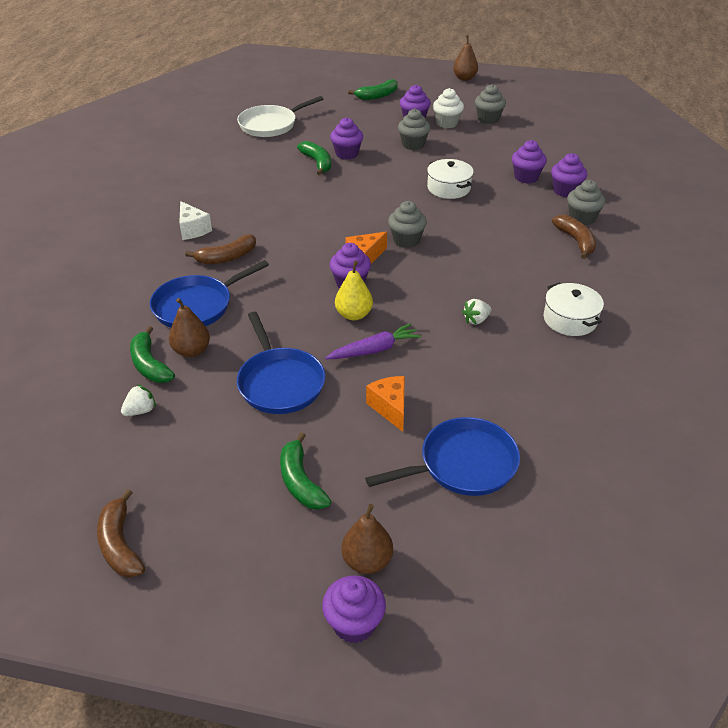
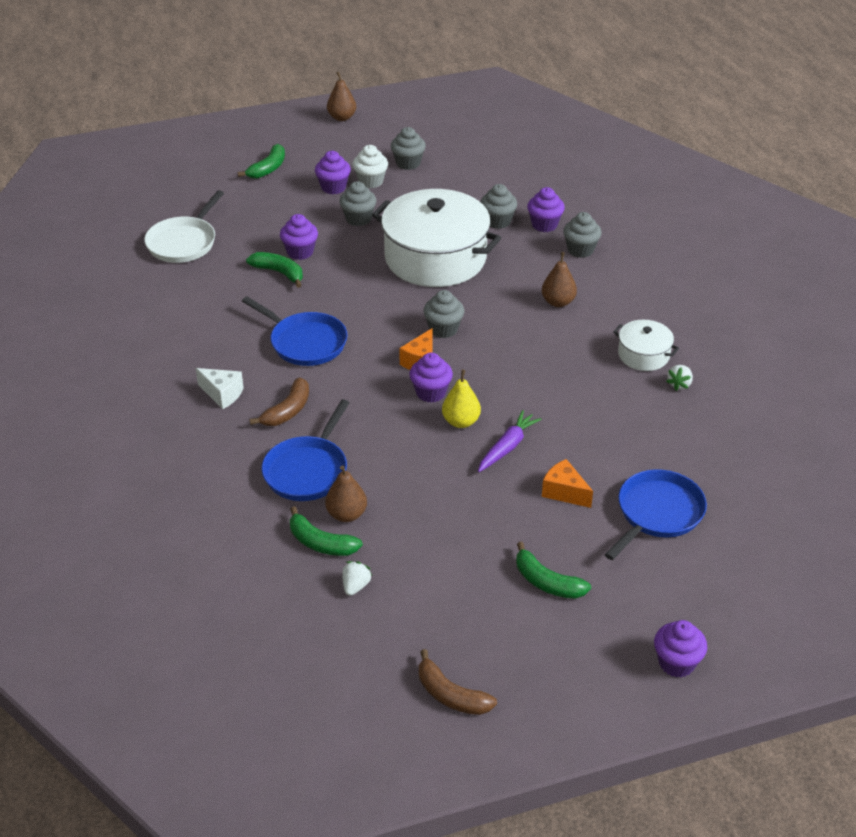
camera: 30 degrees left, 0 degrees up
blue pan [237,312,325,414] -> blue pan moved to [242,296,348,366]
brown pear [341,504,393,574] -> brown pear moved to [542,252,577,307]
white pot [427,159,474,199] -> white pot [372,189,501,287], size x2.14
white strawberry [462,299,491,325] -> white strawberry moved to [666,365,693,391]
purple cupcake [512,140,547,184] -> grey cupcake [481,184,517,229]
brown banana [552,215,596,259] -> none

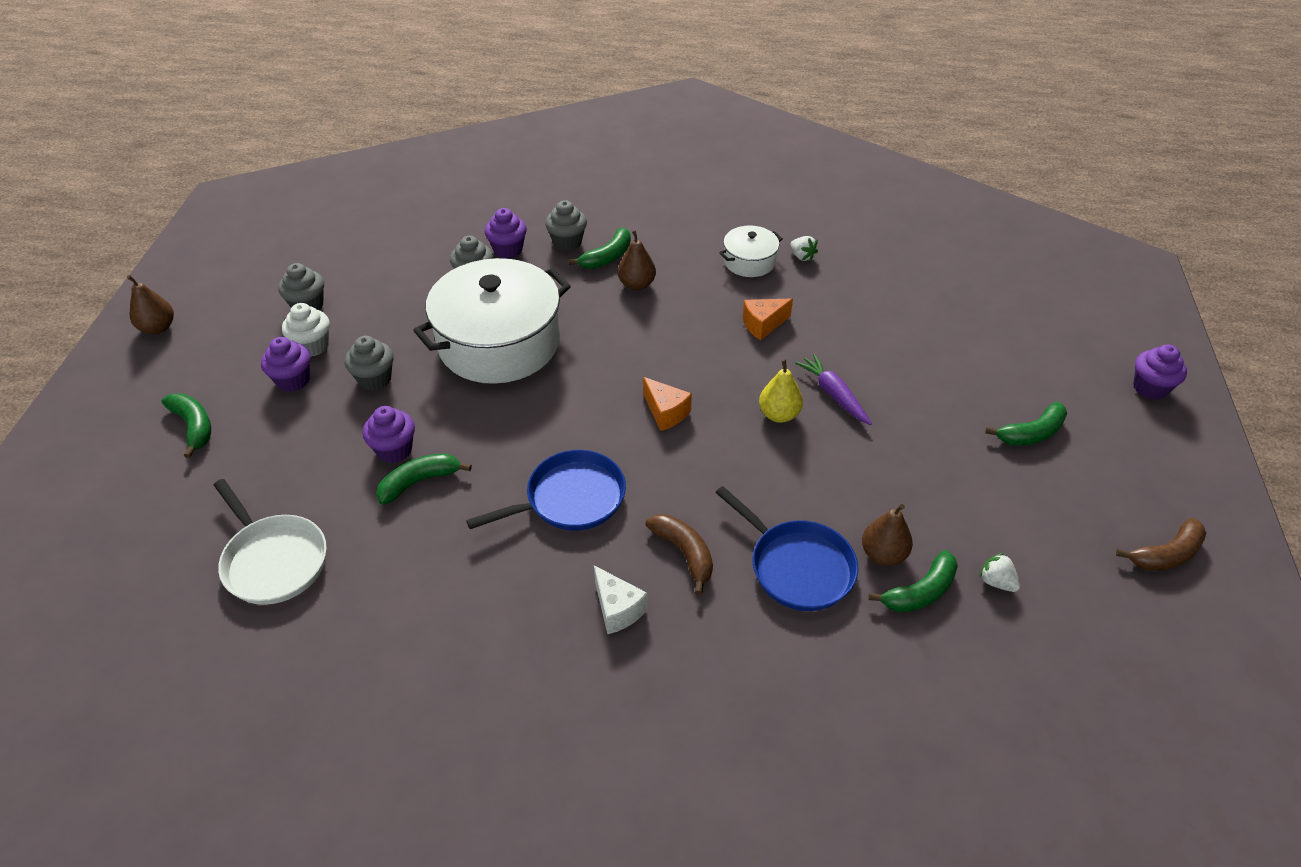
camera: 65 degrees left, 5 degrees up
white cheese [196,368,244,409] -> white cheese turned 90 degrees clockwise [594,566,648,634]
purple cupcake [409,352,453,403] -> none
grey cupcake [424,290,464,338] -> none
orange cheese [542,459,593,508] -> orange cheese moved to [742,298,793,341]
blue pan [604,469,707,560] -> none
none -> green banana [569,228,631,269]

